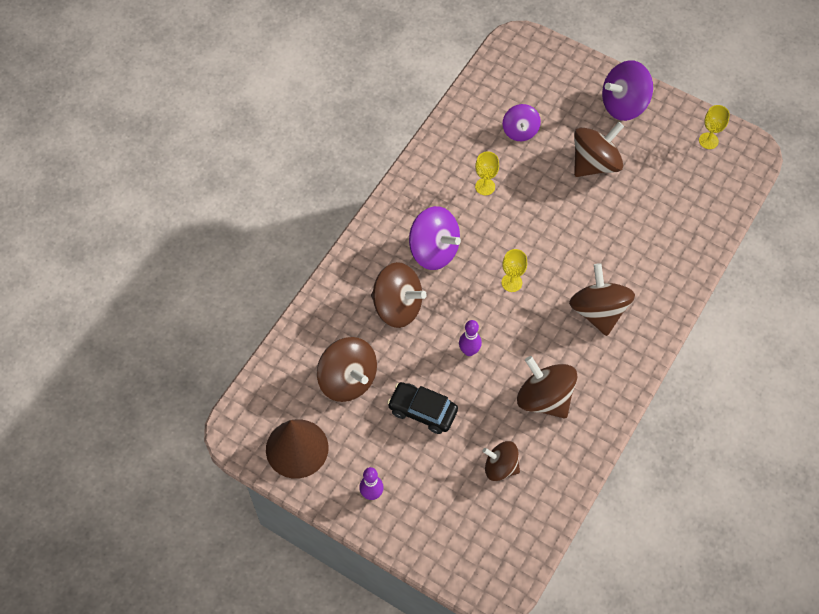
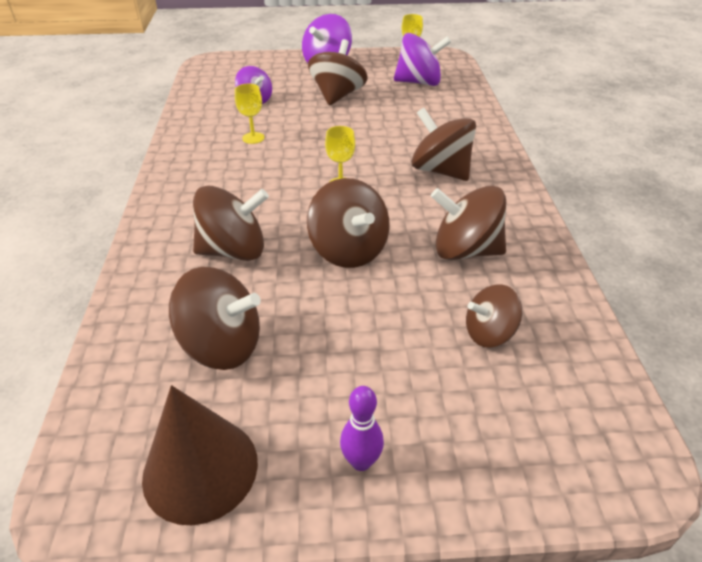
camera: 35 degrees left, 20 degrees down
black car [387,382,458,434] -> none
purple spinning top [409,206,461,270] -> purple spinning top moved to [394,33,451,86]
purple bowling pin [459,320,482,356] -> brown spinning top [307,178,389,268]

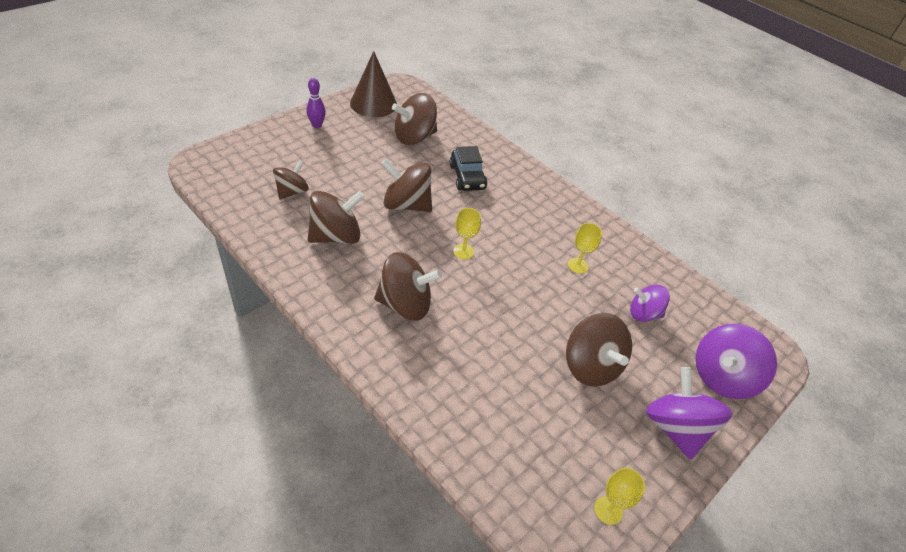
camera: 135 degrees right, 5 degrees up
brown spinning top [193,186,269,261] -> black car [450,146,487,191]
purple spinning top [394,33,451,86] -> purple spinning top moved to [696,324,777,399]

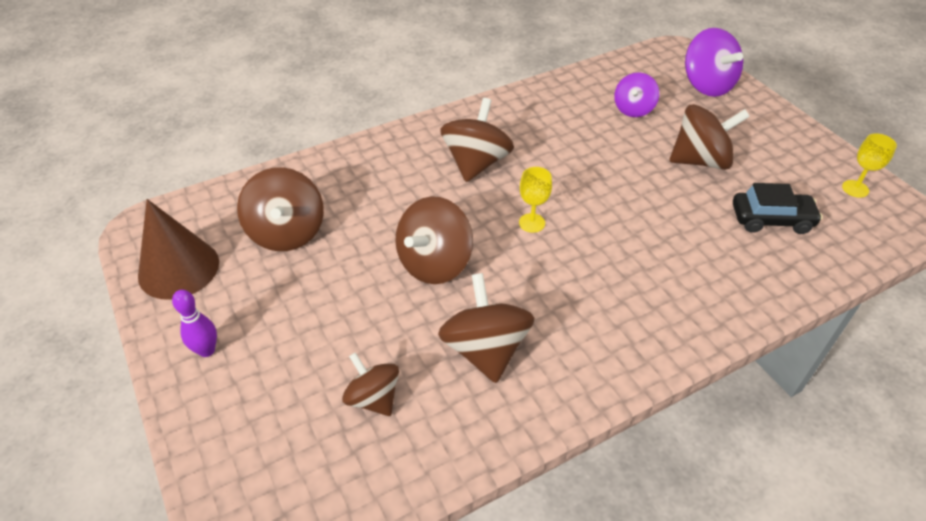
camera: 70 degrees left, 0 degrees up
brown spinning top [374,252,442,321] -> brown spinning top moved to [440,98,514,182]
black car [450,146,487,191] -> black car moved to [733,183,823,234]
yellow goblet [568,223,602,274] -> none
purple spinning top [646,367,732,460] -> none

